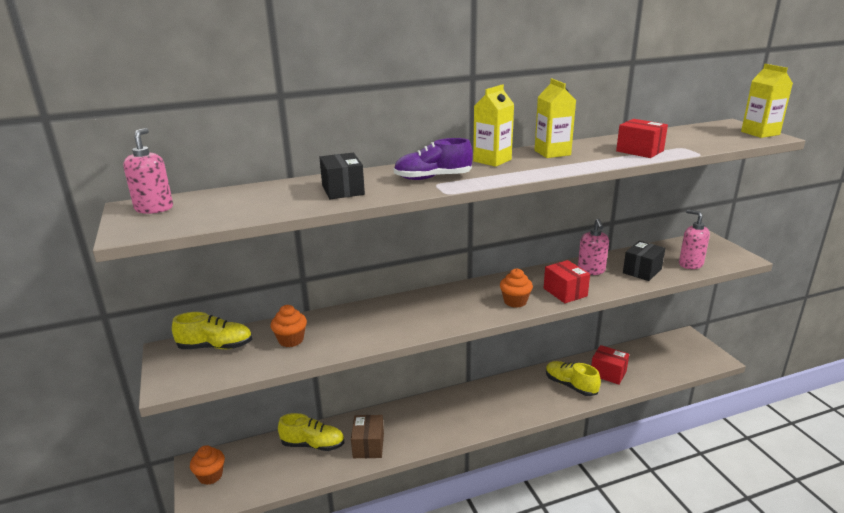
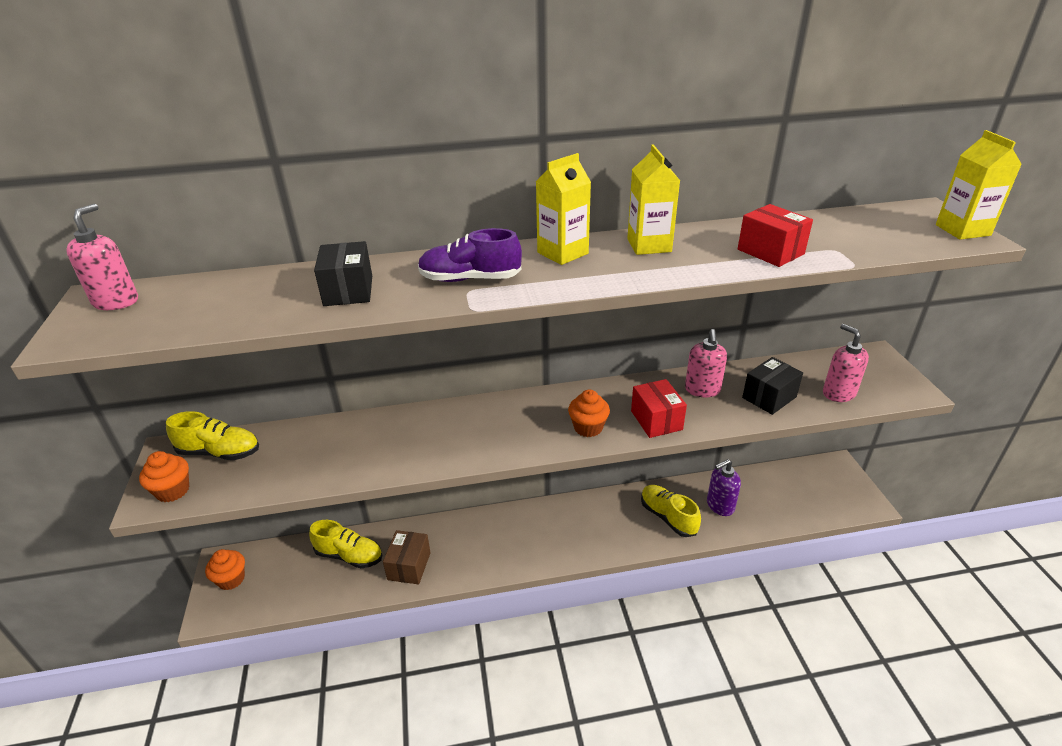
camera: 10 degrees right, 10 degrees up
orange cupcake [270,305,307,347] -> orange cupcake moved to [139,451,189,502]
red box [591,345,629,385] -> purple soap dispenser [707,459,741,516]

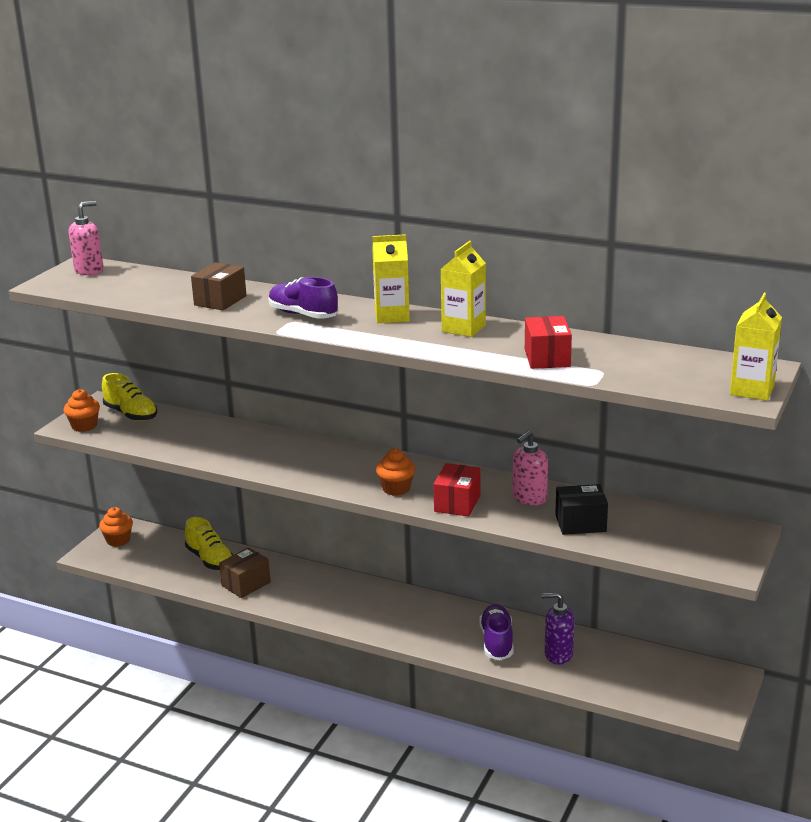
camera: 35 degrees right, 10 degrees down
black box [314,241,372,306] -> brown box [191,262,247,311]
yellow shoe [641,485,701,537] -> purple shoe [479,604,514,661]
pink soap dispenser [823,324,869,402] -> none

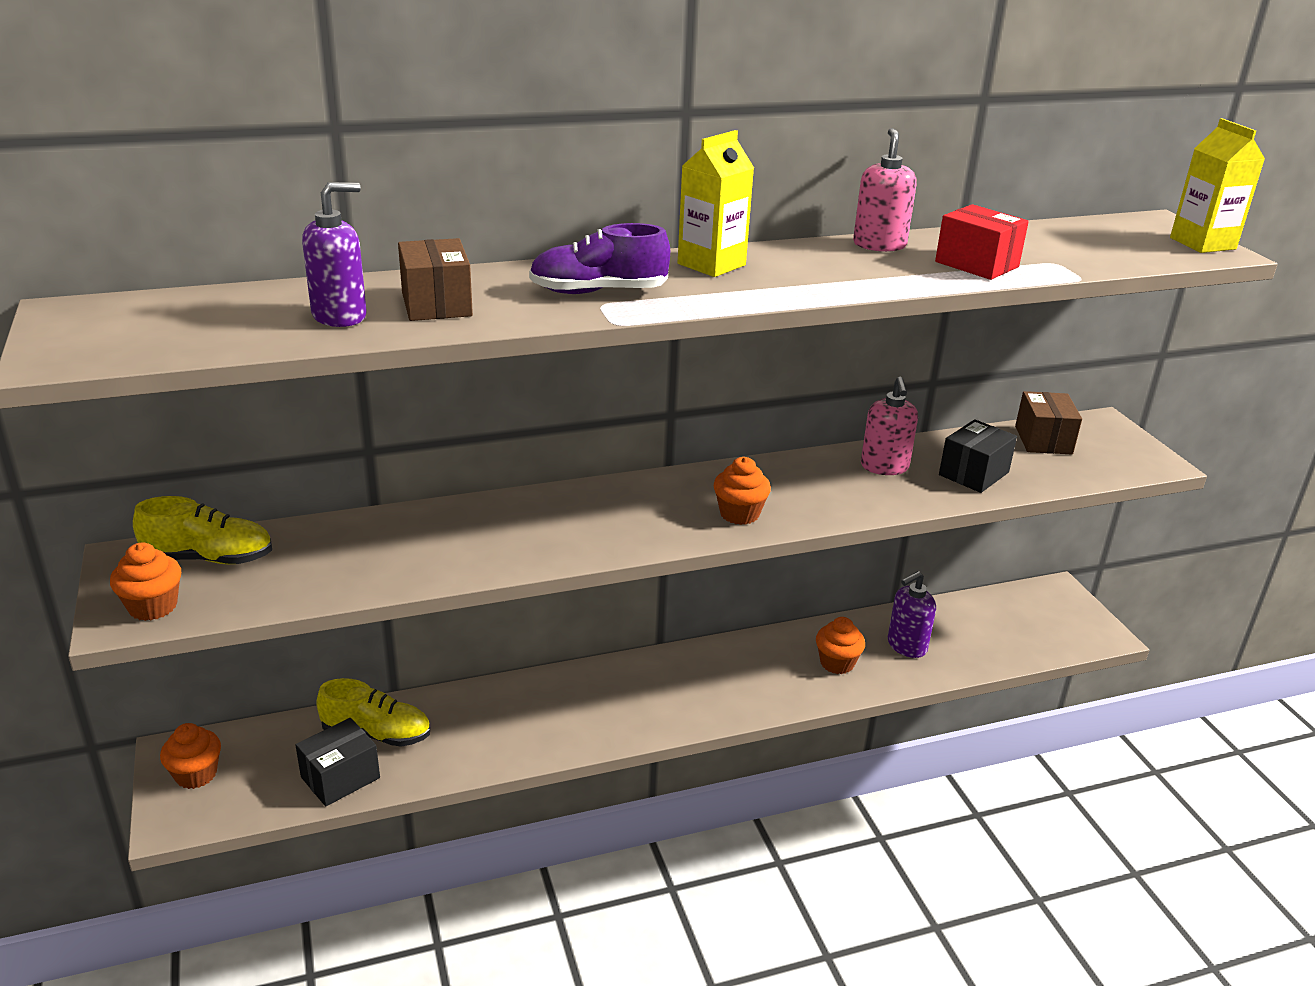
camera: 45 degrees left, 5 degrees up
pink soap dispenser [69,201,104,275] -> pink soap dispenser moved to [853,128,917,252]
brown box [219,547,271,598] -> brown box moved to [1015,391,1082,454]
red box [433,463,481,517] -> none
yellow carton [441,241,486,337] -> none
purple shoe [479,604,514,661] -> orange cupcake [816,617,865,674]
none -> black box [295,718,380,806]
none -> purple soap dispenser [302,182,367,327]

